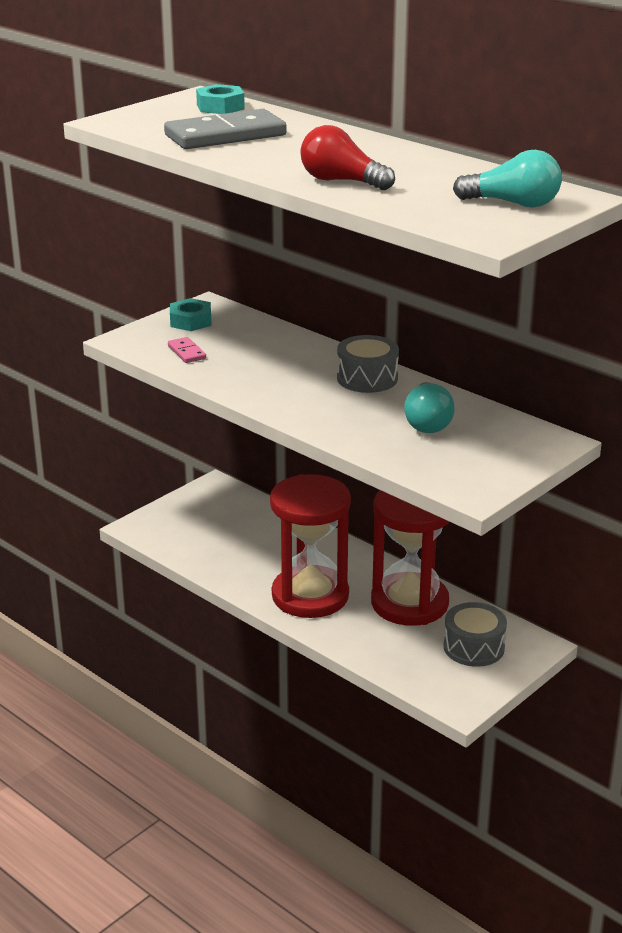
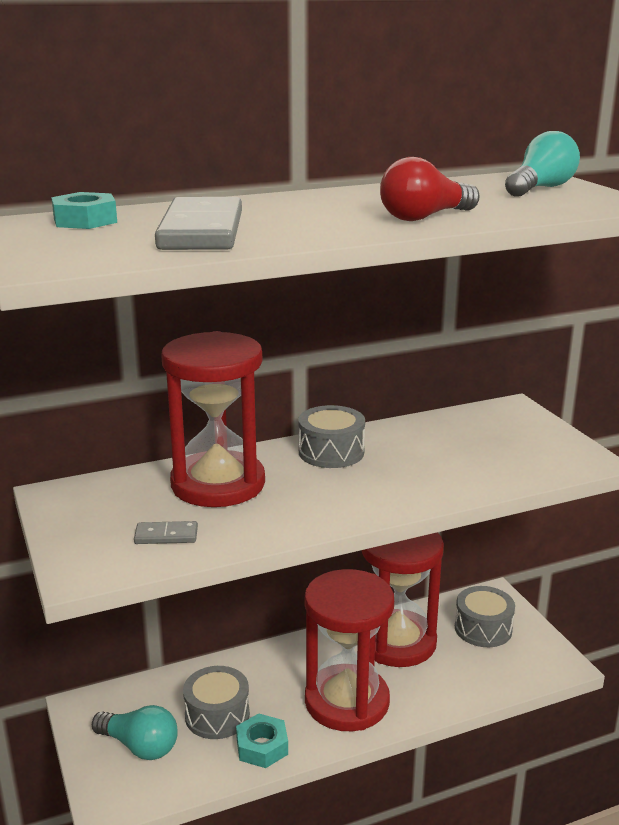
camera: 65 degrees left, 5 degrees down
pink domino [168,337,206,363] -> grey domino [134,521,198,544]
turquoise nut [170,298,212,331] -> turquoise nut moved to [236,713,288,768]
turquoise light bulb [404,382,455,433] -> turquoise light bulb moved to [92,705,178,760]
none -> red hourglass [161,331,265,507]
none -> grey drum [183,666,250,739]

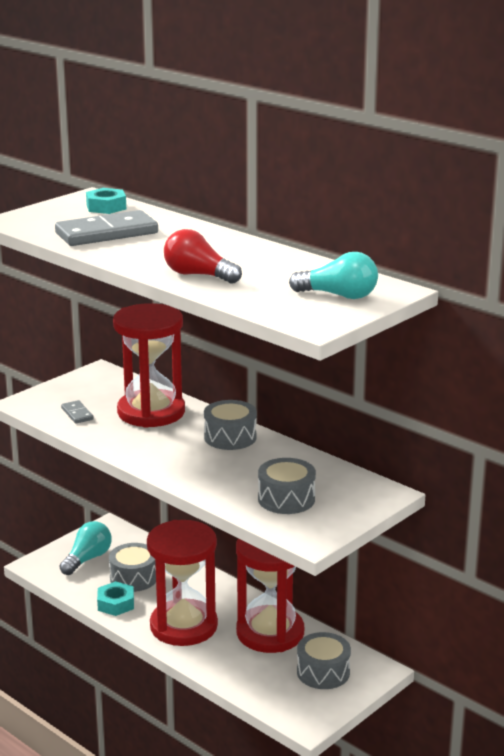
camera: 65 degrees right, 0 degrees up
turquoise light bulb [92,705,178,760] -> turquoise light bulb turned 150 degrees counterclockwise [60,521,112,575]
none -> grey drum [258,458,316,514]

